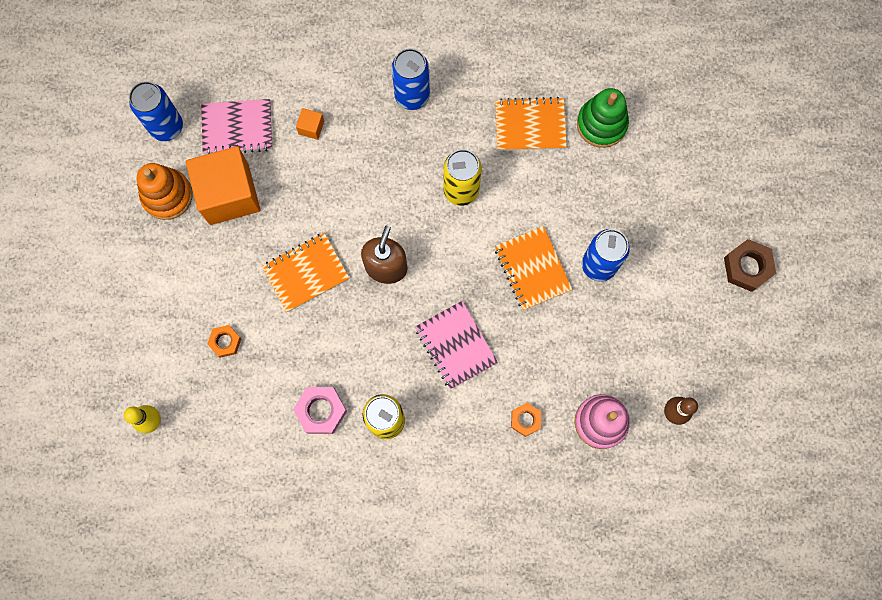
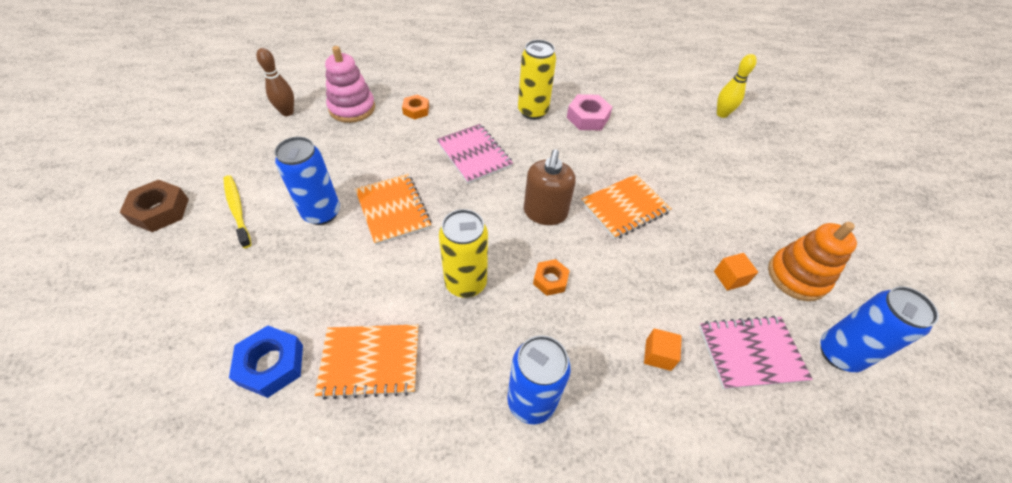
camera: 175 degrees right, 25 degrees down
orange cube [186,146,260,225] -> orange cube [714,253,758,291], size x0.40
orange nut [207,325,242,358] -> orange nut moved to [533,259,570,296]
green stacking toy [577,88,629,148] -> blue nut [229,325,303,398]
none -> yellow toothbrush [223,175,251,248]

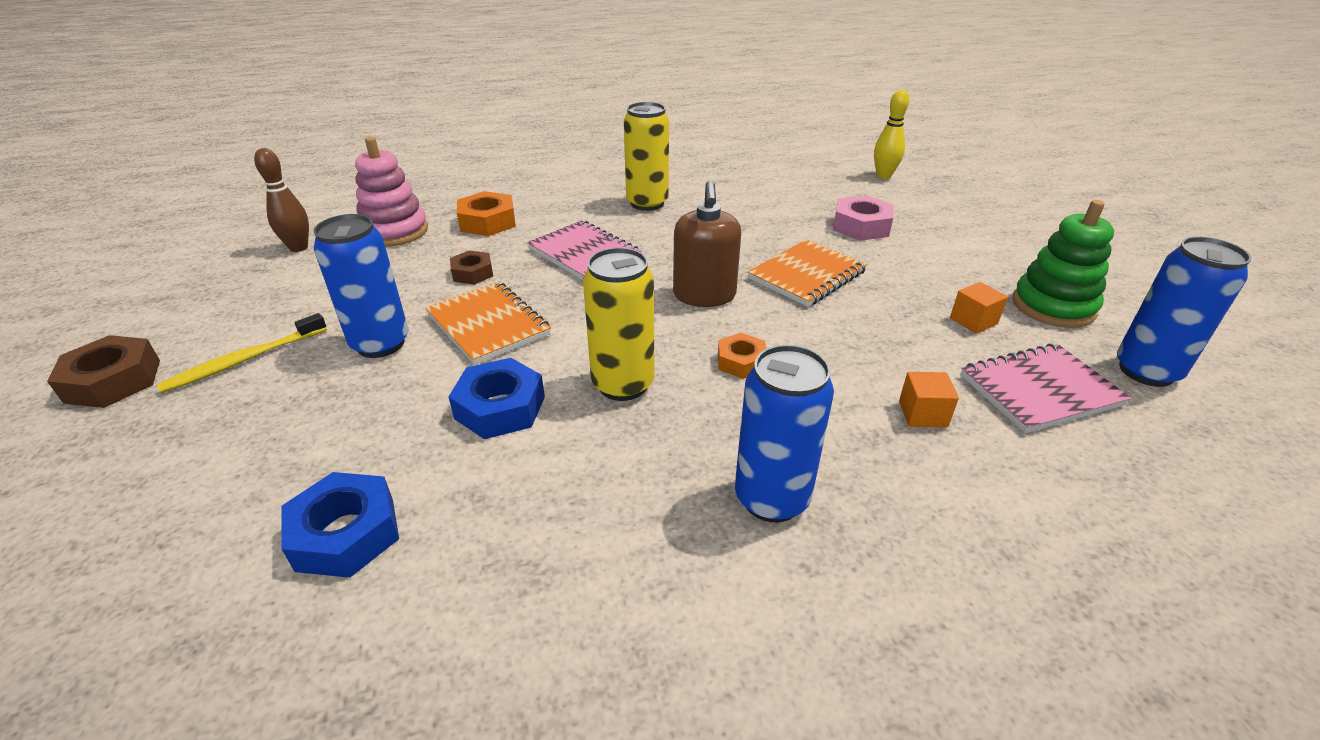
camera: 10 degrees left, 15 degrees down
yellow toothbrush [223,175,251,248] -> yellow toothbrush turned 90 degrees counterclockwise [157,313,327,393]
orange notebook [315,324,419,399] -> none
orange nut [402,94,429,120] -> orange nut [457,191,516,236], size x1.56
pink nut [567,94,612,130] -> pink nut moved to [833,195,894,241]
orange stacking toy [768,222,857,301] -> green stacking toy [1012,200,1114,328]
none -> blue nut [449,358,545,439]
none -> brown nut [450,250,493,285]

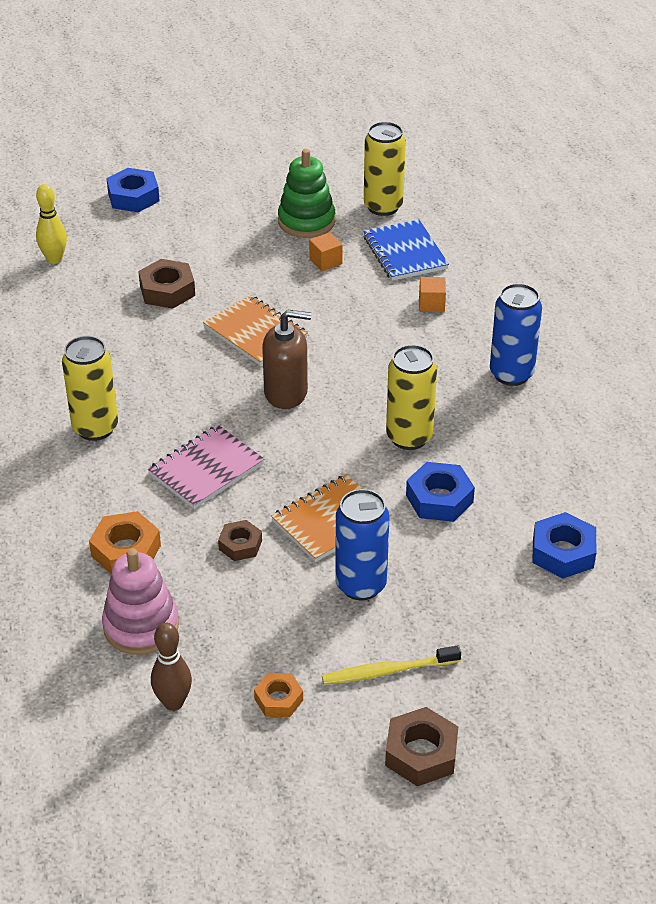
camera: 90 degrees left, 5 degrees up
yellow toothbrush [157,313,327,393] -> yellow toothbrush turned 120 degrees clockwise [322,646,461,685]
orange nut [718,333,766,379] -> orange nut moved to [254,673,303,717]
pink nut [833,195,894,241] -> brown nut [138,259,195,309]
pink notebook [960,344,1131,433] -> blue notebook [363,219,449,281]
blue can [1117,236,1251,387] -> yellow can [364,122,406,216]
none -> blue nut [106,168,160,212]

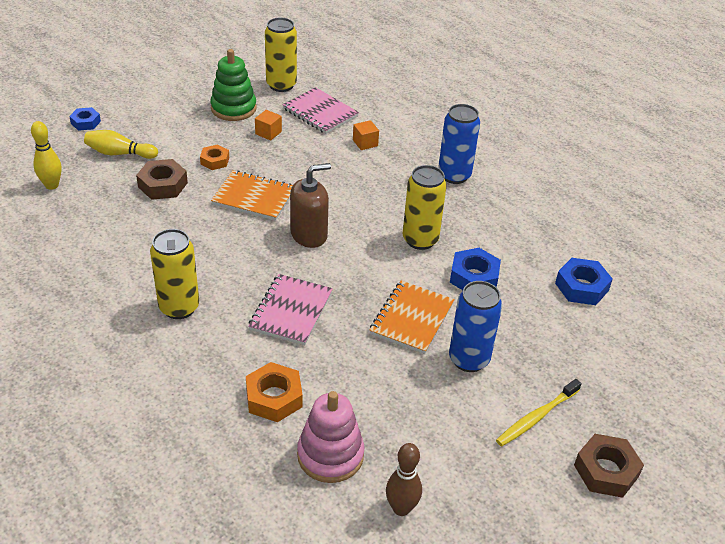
camera: 30 degrees left, 0 degrees up
blue nut [106,168,160,212] -> blue nut [69,107,101,131], size x0.64
brown nut [218,520,262,561] -> none
orange nut [254,673,303,717] -> orange nut moved to [200,144,229,170]
blue notebook [363,219,449,281] -> pink notebook [283,87,359,134]
none -> yellow bowling pin [84,130,158,159]

